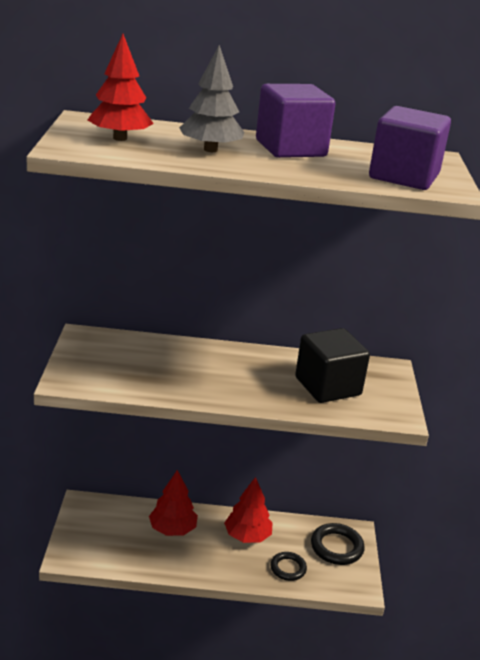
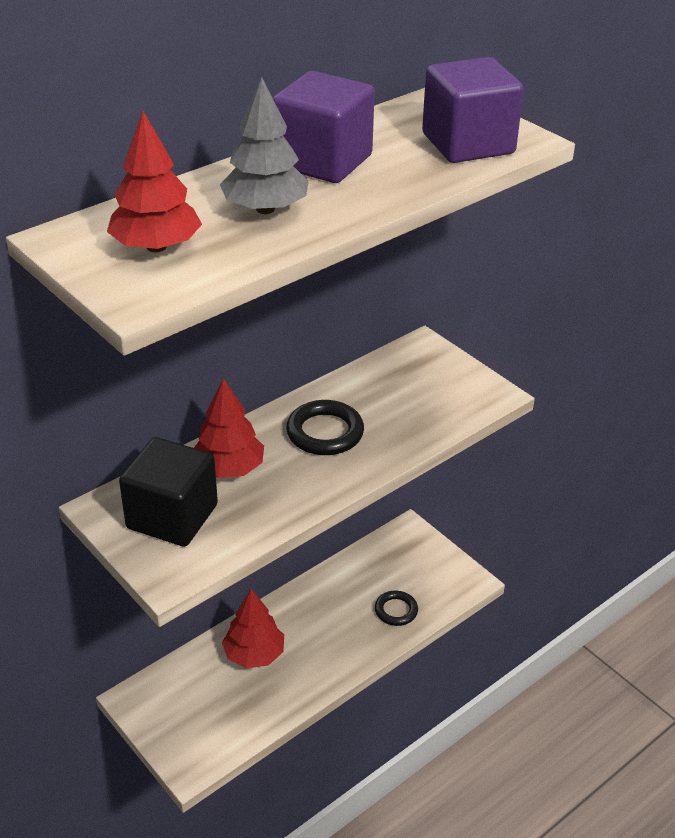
camera: 40 degrees left, 10 degrees up
red tree [224,477,272,543] -> red tree moved to [194,378,264,478]
black cube [295,328,370,403] -> black cube moved to [119,437,218,547]
black ring [311,523,364,565] -> black ring moved to [286,400,364,455]

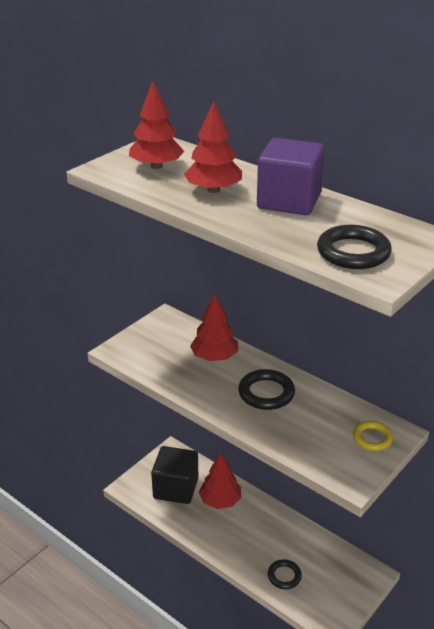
camera: 80 degrees right, 5 degrees down
black cube [119,437,218,547] -> black cube moved to [151,446,199,504]
grey tree [220,77,309,214] -> red tree [184,101,242,193]
purple cube [422,57,524,163] -> black ring [317,225,392,269]
none -> yellow ring [353,421,393,451]

